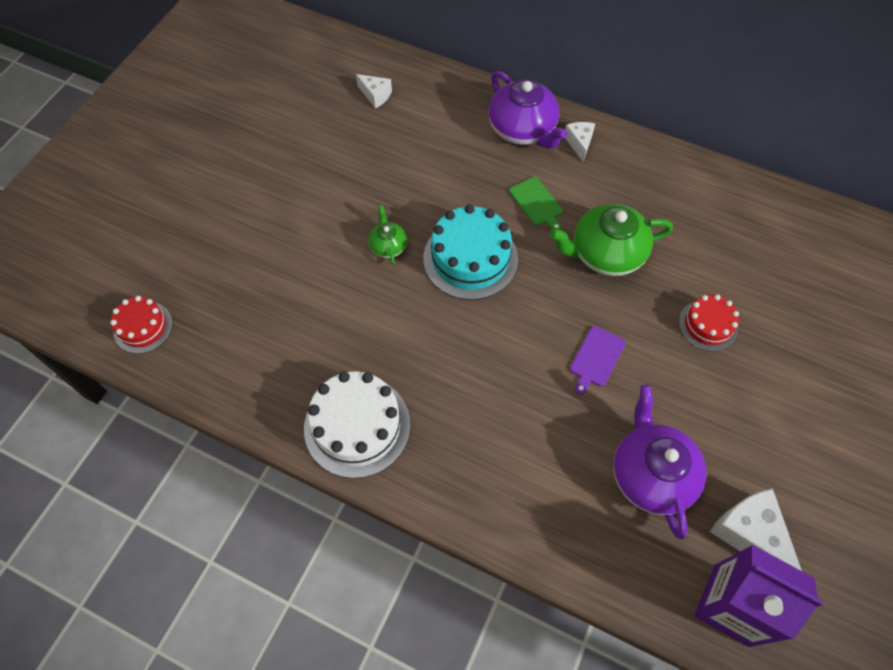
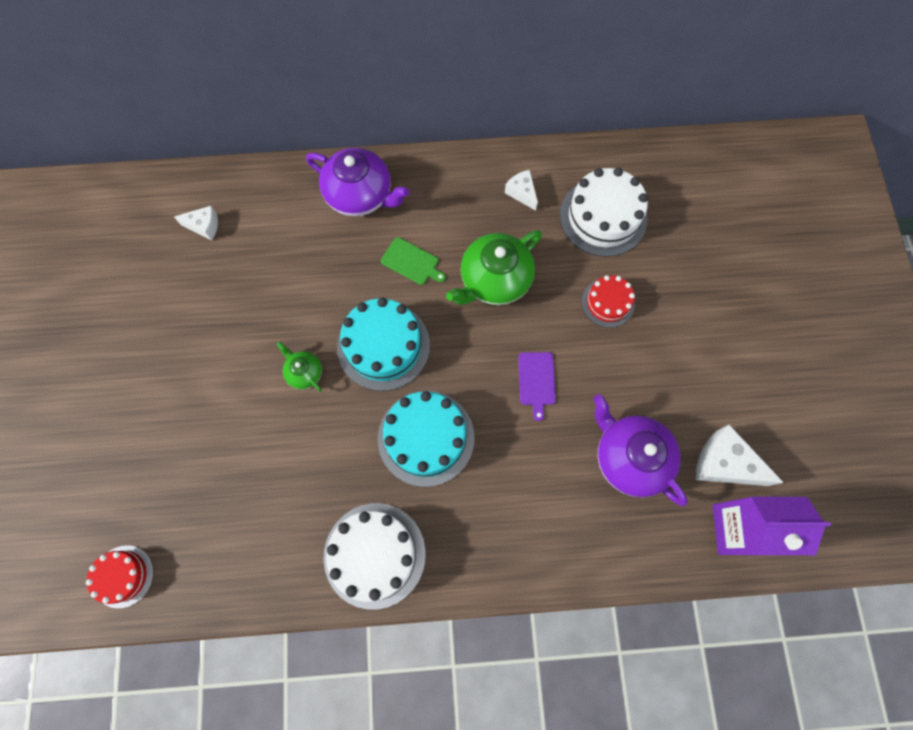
camera: 30 degrees left, 10 degrees up
white cheese [565,122,595,161] -> white cheese moved to [505,170,538,211]
none -> turquoise cake [378,391,474,487]
none -> white cake [560,168,648,257]

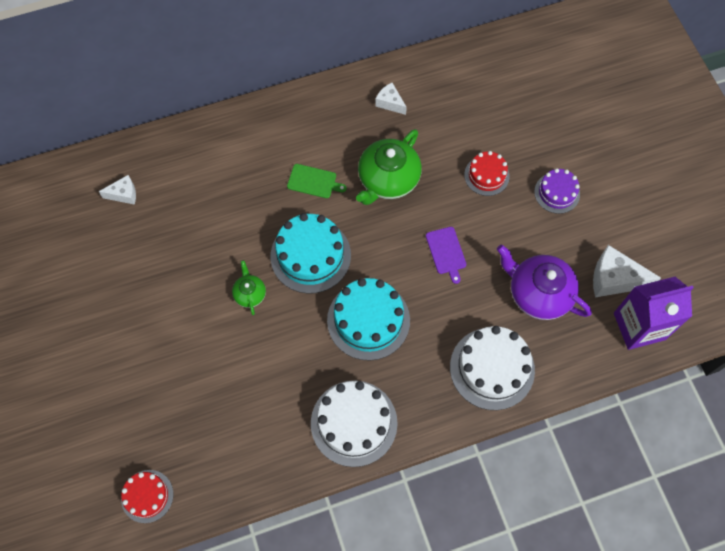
camera: 15 degrees left, 5 degrees down
green teapot [277,342,322,392] -> green teapot turned 45 degrees clockwise [232,260,266,315]
purple teapot [306,148,409,216] -> none
white cake [560,168,648,257] -> white cake moved to [450,326,535,410]
none -> purple cake [534,168,580,214]

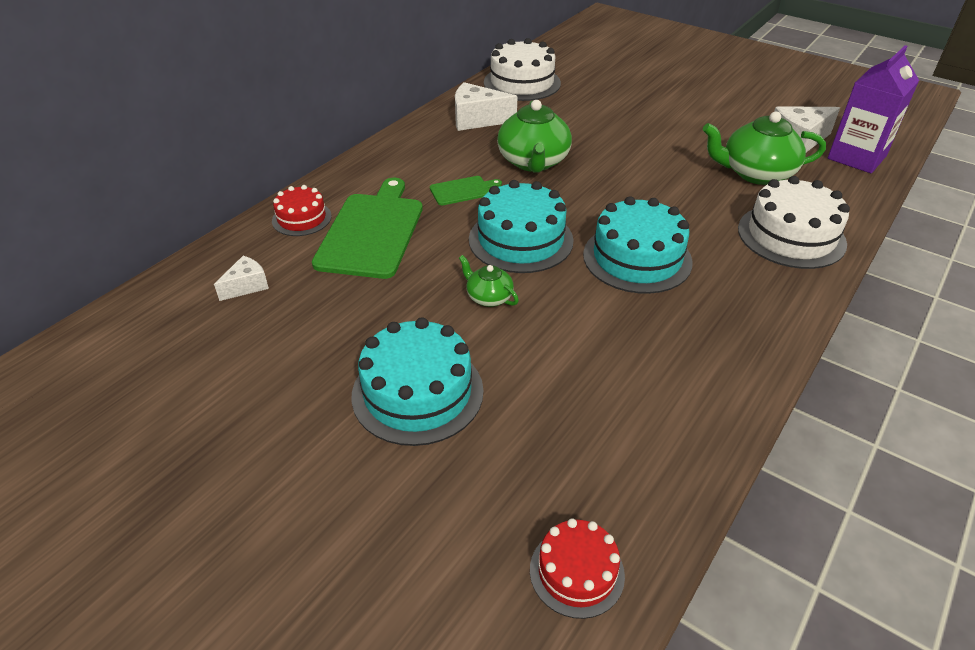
camera: 35 degrees left, 25 degrees down
white cake [311,381,398,467] -> white cake moved to [484,38,561,101]
white cheese [375,83,407,115] -> white cheese [455,82,517,131], size x1.71
purple cutting board [426,227,467,284] -> none
red cake [464,151,510,196] -> red cake moved to [272,185,332,236]
purple teapot [497,244,592,320] -> green teapot [703,112,826,185]
purple cake [534,168,580,214] -> none
none -> green cutting board [312,178,423,279]
none -> turquoise cake [352,317,484,446]

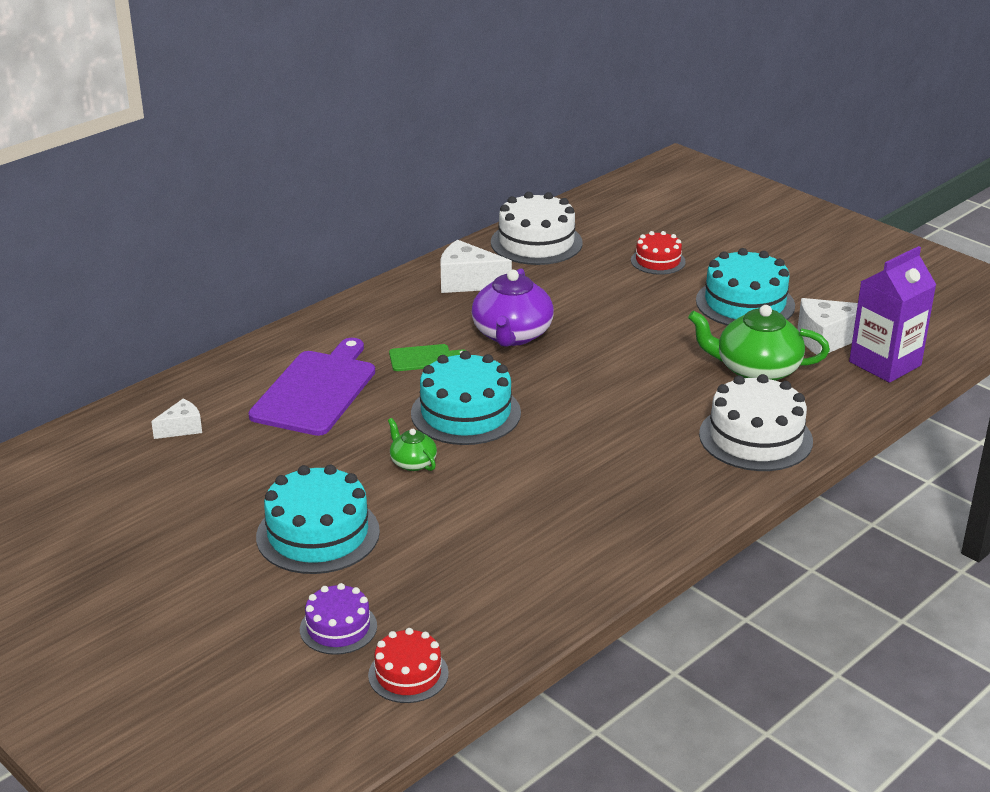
camera: 10 degrees right, 10 degrees down
red cake [272,185,332,236] -> red cake moved to [631,231,686,275]
green cutting board [312,178,423,279] -> purple cutting board [248,338,375,436]
green teapot [497,100,572,173] -> purple teapot [471,268,554,347]
turquoise cake [583,196,693,294] -> turquoise cake moved to [696,248,795,326]
none -> purple cake [300,583,377,655]

